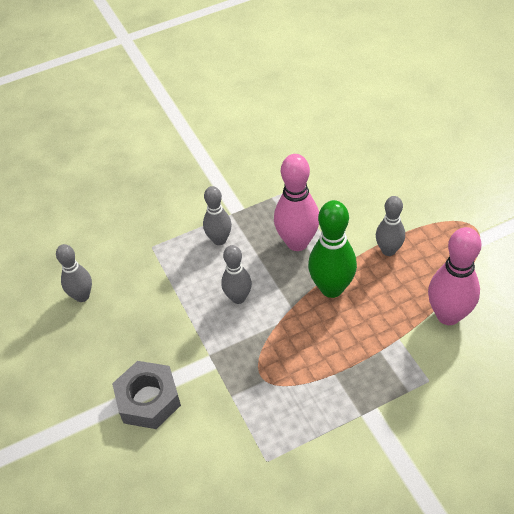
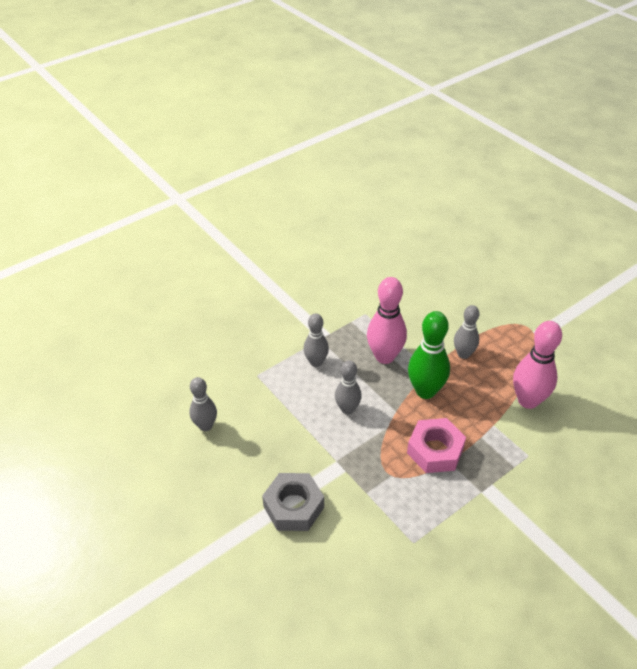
camera: 15 degrees left, 5 degrees down
none -> pink nut [407,418,466,473]

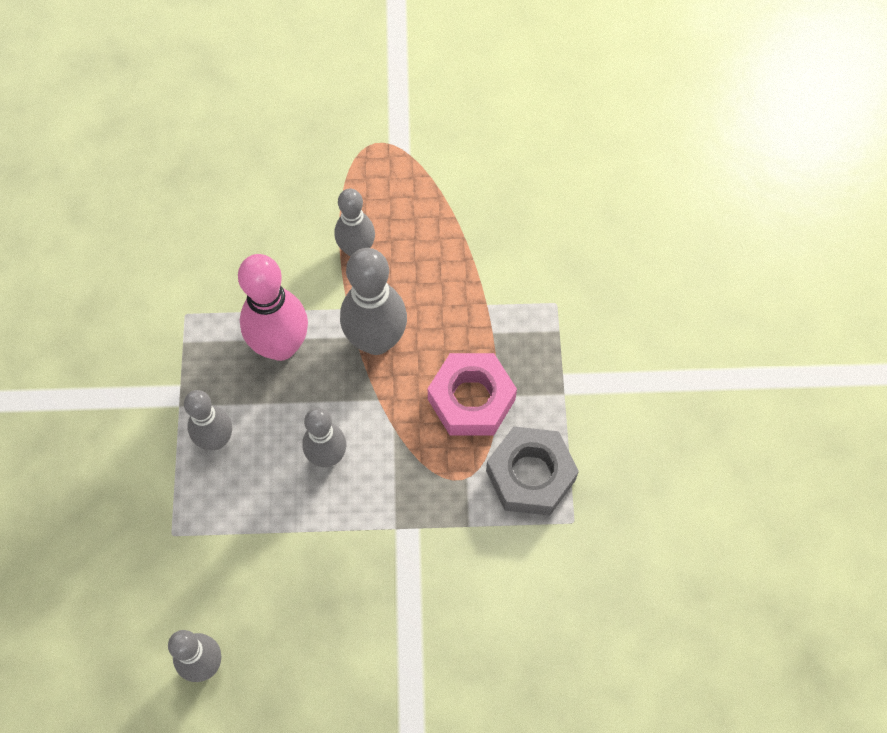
camera: 55 degrees left, 20 degrees up
grey nut [262,473,324,531] -> grey nut moved to [486,426,579,516]
green bowling pin [408,311,450,399] -> grey bowling pin [340,248,407,355]
pink bowling pin [513,321,562,409] -> none

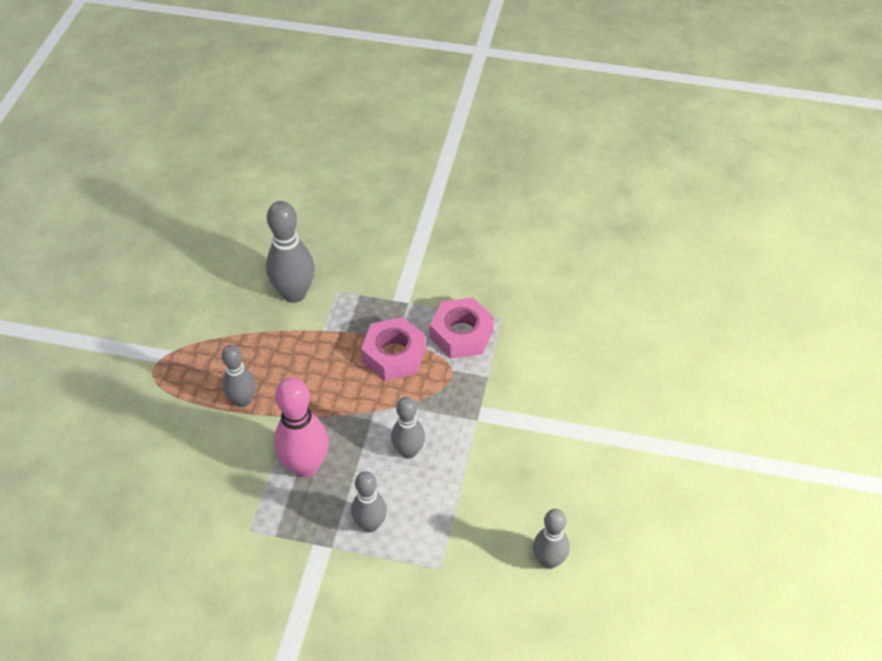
camera: 75 degrees left, 15 degrees down
grey bowling pin [340,248,407,355] -> grey bowling pin moved to [266,201,315,303]
grey nut [486,426,579,516] -> pink nut [430,298,494,358]

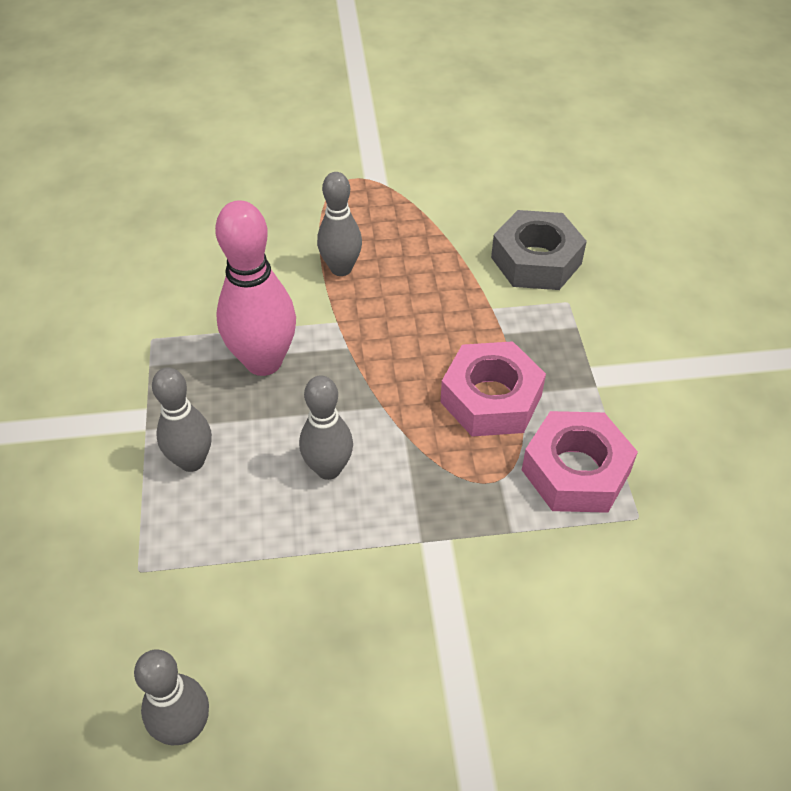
camera: 70 degrees right, 0 degrees up
grey bowling pin [266,201,315,303] -> grey nut [491,210,587,290]

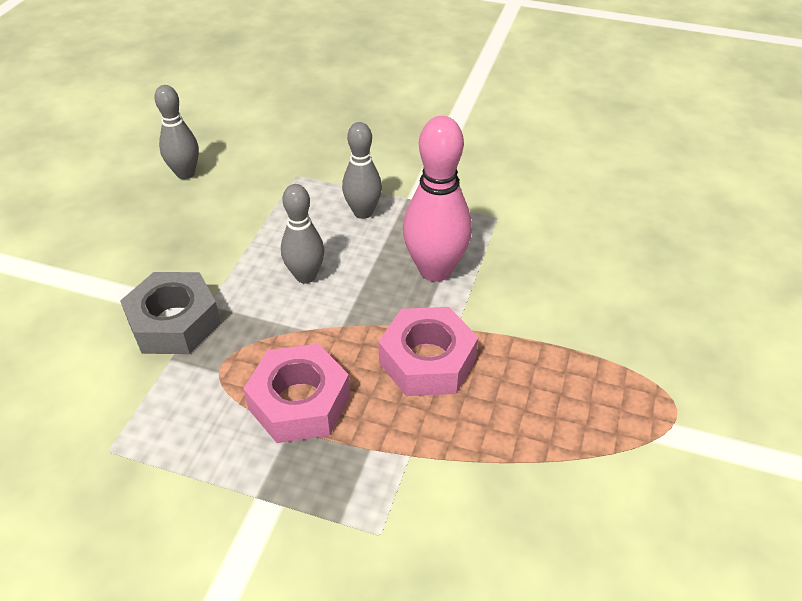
camera: 115 degrees right, 5 degrees down
grey bowling pin [317,172,362,276] -> none
grey nut [491,210,587,290] -> grey nut moved to [120,272,221,354]
pink nut [522,411,638,513] -> pink nut moved to [378,307,479,396]

